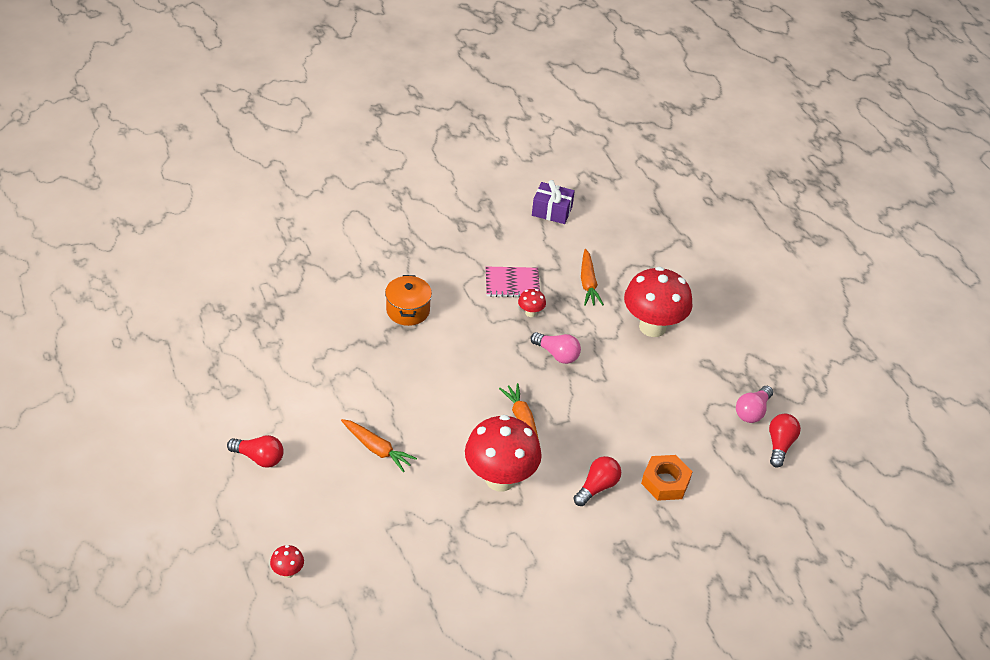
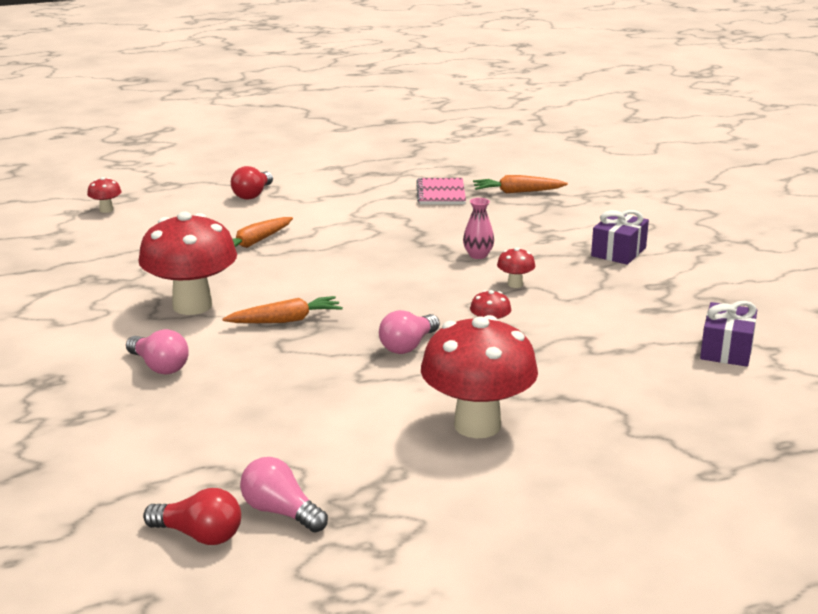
camera: 95 degrees right, 20 degrees down
orange pot [385,275,432,326] -> pink vase [463,198,494,259]
pink notebook [485,267,540,297] -> pink notebook moved to [416,178,466,205]
red light bulb [574,456,621,506] -> pink light bulb [126,329,189,374]
orange carrot [581,249,604,306] -> orange carrot moved to [473,175,568,193]
orange nut [641,455,693,501] -> none
none -> red mushroom [497,247,535,288]
none -> purple gift [591,210,649,265]

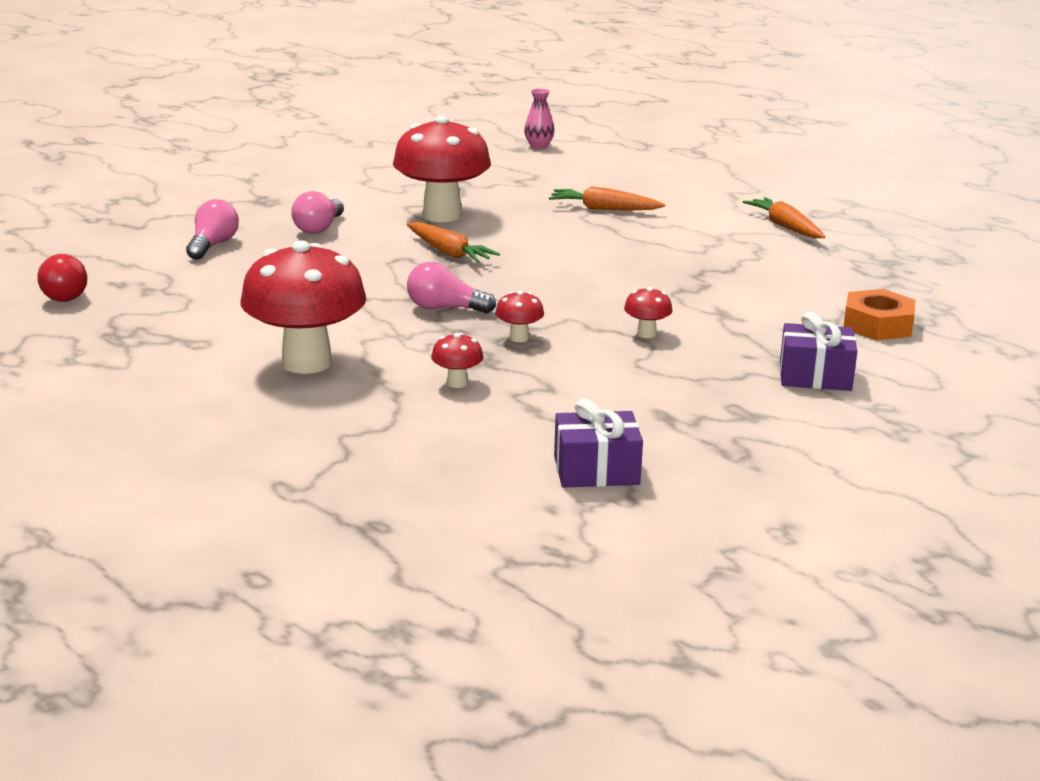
camera: 65 degrees right, 0 degrees up
red mushroom [87,177,121,213] -> red mushroom moved to [431,333,483,388]
red light bulb [231,166,273,200] -> none
pink light bulb [240,457,328,532] -> pink light bulb moved to [186,199,239,260]
pink notebook [416,178,466,205] -> none
pink vase [463,198,494,259] -> pink vase moved to [524,89,555,149]
orange carrot [473,175,568,193] -> orange carrot moved to [743,197,825,238]
none -> orange nut [843,289,916,340]

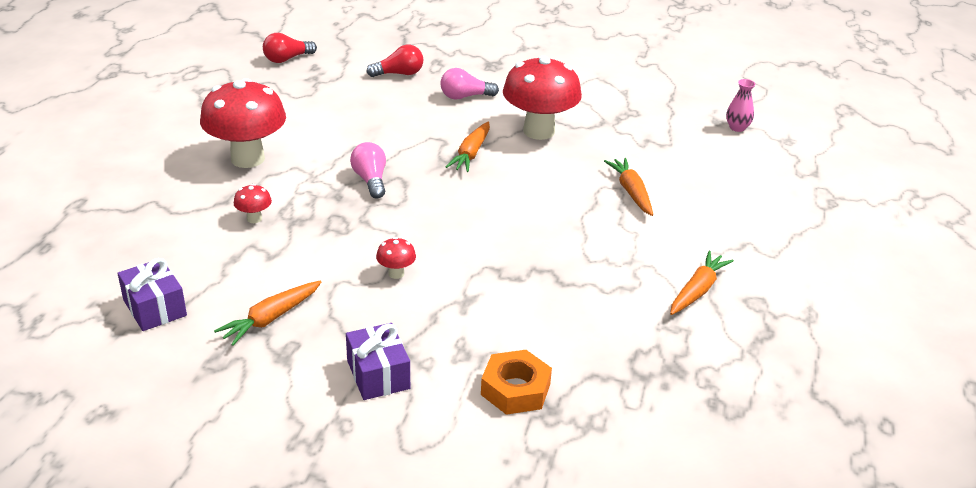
camera: 60 degrees right, 10 degrees up
pink light bulb [186,199,239,260] -> red light bulb [366,44,423,77]
red mushroom [495,290,544,342] -> none
none -> orange carrot [214,280,321,346]

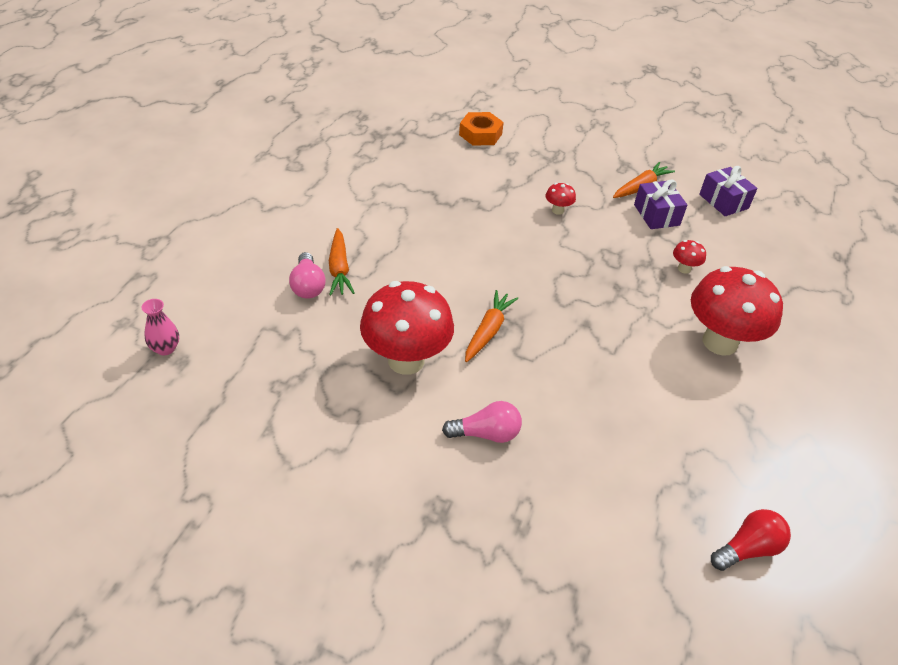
camera: 175 degrees left, 10 degrees up
purple gift [346,323,410,400] -> purple gift moved to [634,180,687,229]
pink light bulb [350,142,386,199] -> pink light bulb moved to [289,252,325,299]
red light bulb [366,44,423,77] -> none
orange carrot [670,251,734,315] -> none

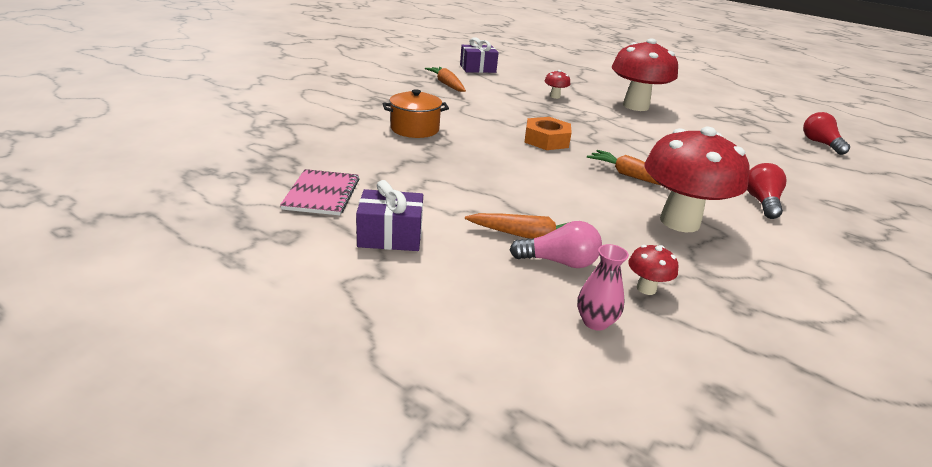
camera: 75 degrees left, 15 degrees down
pink vase [141,299,179,355] -> pink vase moved to [577,244,629,331]
pink light bulb [442,401,522,443] -> red light bulb [747,163,787,219]
orange nut [459,112,504,146] -> orange nut moved to [524,117,572,150]
red mushroom [546,183,576,215] -> red mushroom moved to [628,245,678,295]
purple gift [634,180,687,229] -> purple gift moved to [356,180,423,251]
none -> pink notebook [280,169,359,215]
none -> orange pot [383,89,449,138]

